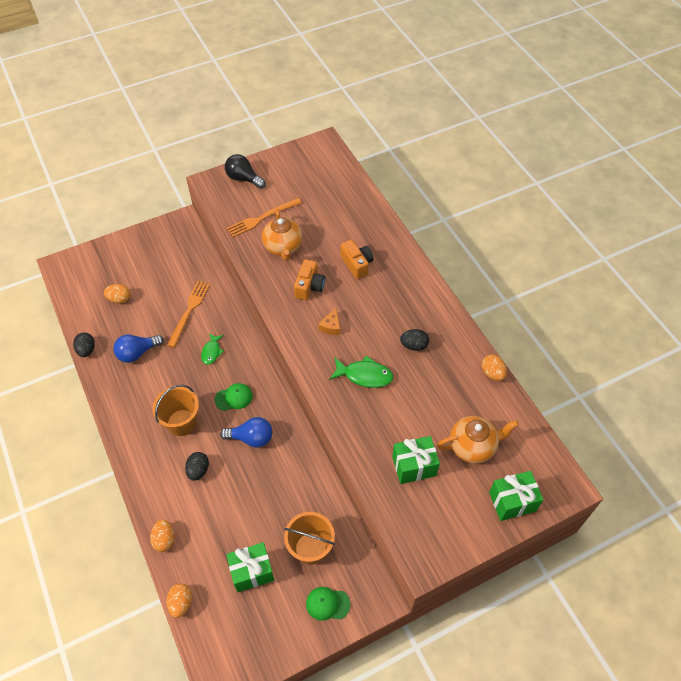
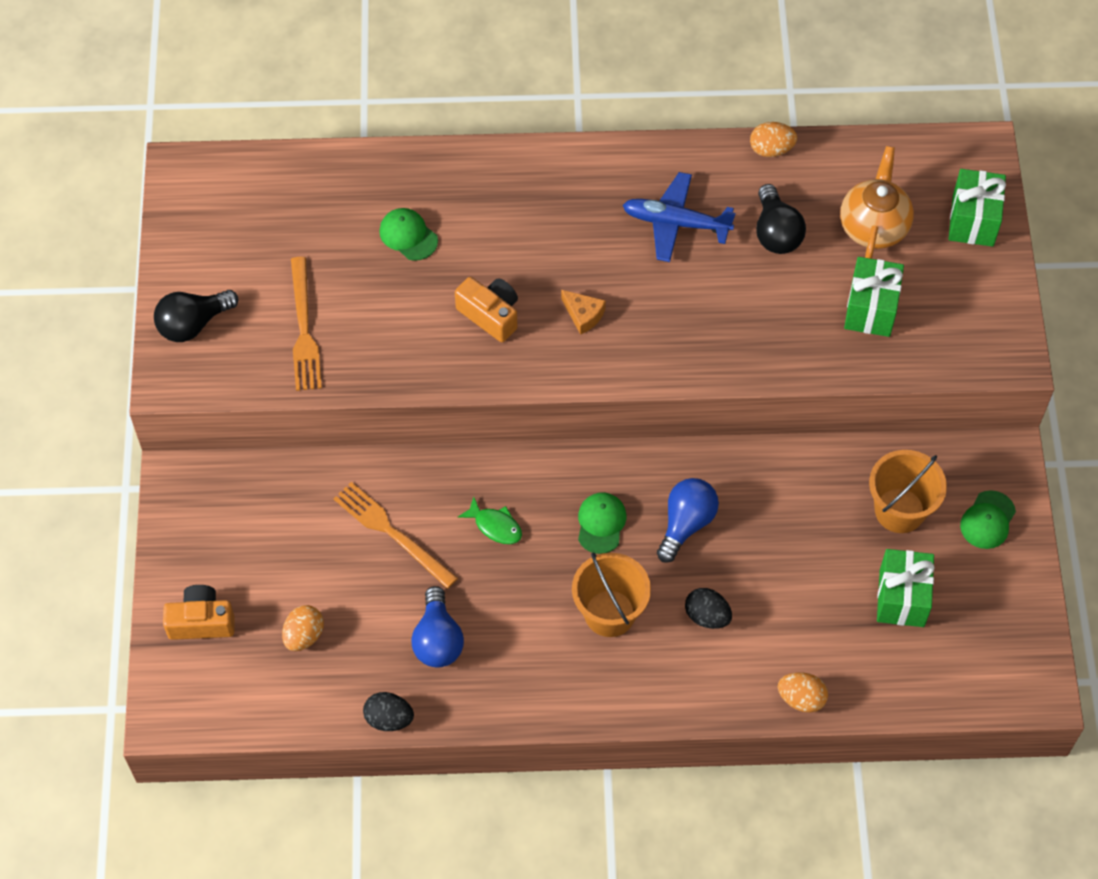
camera: 65 degrees left, 5 degrees up
orange egg [167,583,192,618] -> none
orange teapot [262,209,303,261] -> none
green fish [329,355,393,388] -> none
orange camera [340,240,373,279] -> orange camera moved to [163,585,235,640]
black egg [400,329,429,351] -> blue plane [623,172,736,262]
none -> green cap [379,208,438,261]
none -> black light bulb [756,184,806,254]

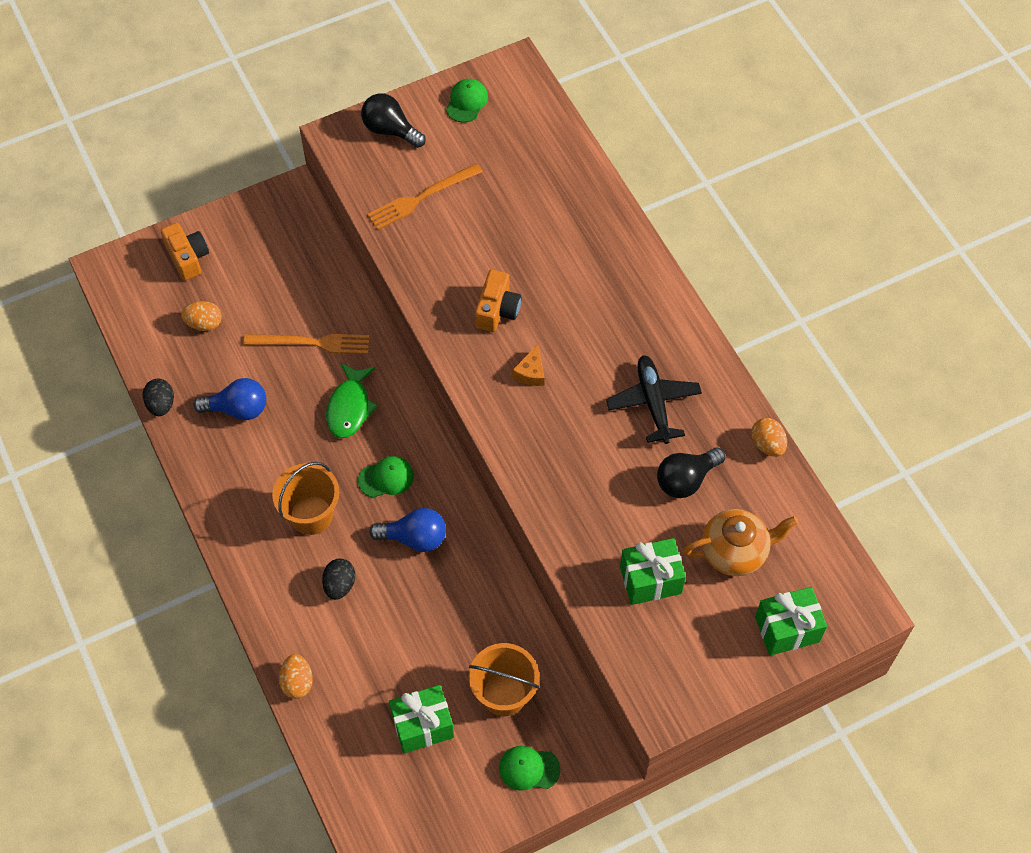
camera: 65 degrees right, 0 degrees up
orange fork [333,482,458,589] -> orange fork turned 75 degrees clockwise [244,334,370,354]
green cap [379,208,438,261] -> green cap moved to [446,79,488,123]
blue light bulb [411,586,464,668] -> blue light bulb turned 150 degrees counterclockwise [193,378,266,420]
green fish [458,496,522,544] -> green fish [326,362,378,438], size x1.54
blue plane [623,172,736,262] -> black plane [606,355,702,444]

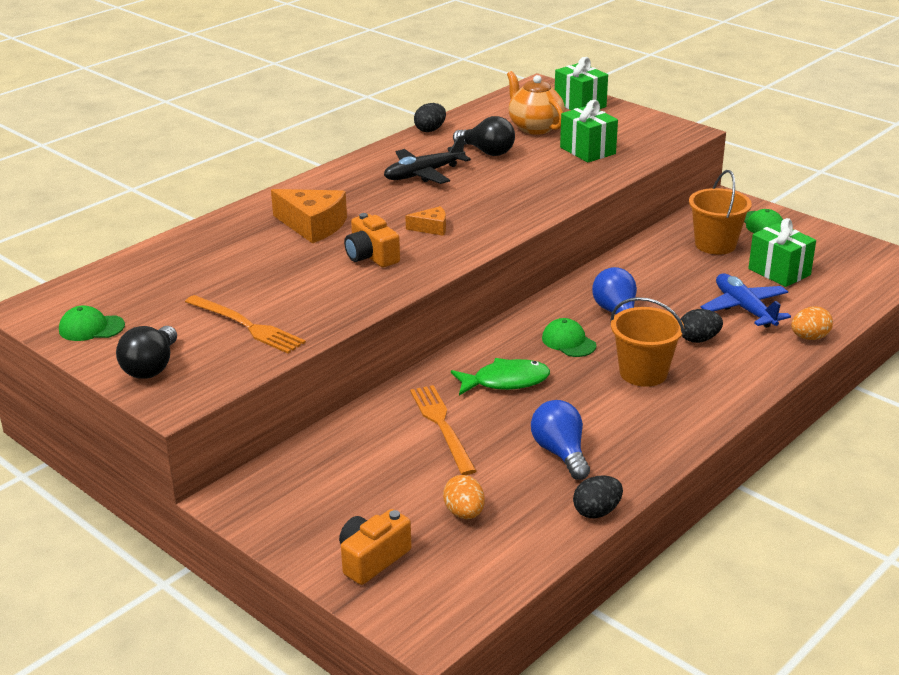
camera: 110 degrees left, 30 degrees down
orange camera [475,270,521,332] -> orange camera turned 120 degrees counterclockwise [344,213,400,267]
orange egg [751,418,787,457] -> black egg [414,103,446,132]
none -> orange cheese [271,189,347,244]
none -> blue plane [701,274,791,328]

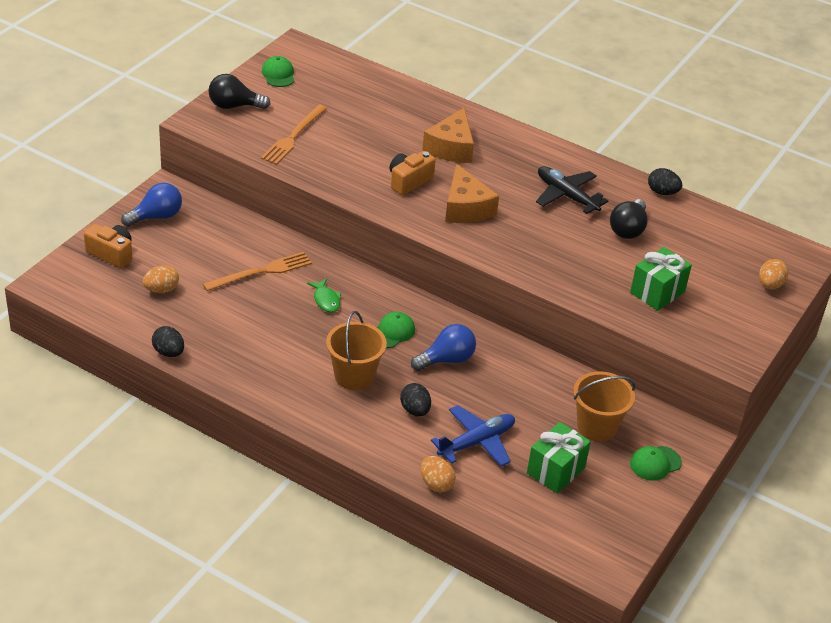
camera: 75 degrees right, 10 degrees up
orange cheese [405,206,446,236] -> orange cheese [445,164,499,223], size x1.89
green fish [451,358,550,395] -> green fish [307,278,341,312], size x0.65
orange teapot [507,71,565,135] -> none
blue light bulb [531,400,590,480] -> blue light bulb moved to [121,183,182,227]
green gift [555,57,608,110] -> orange egg [759,259,788,289]

